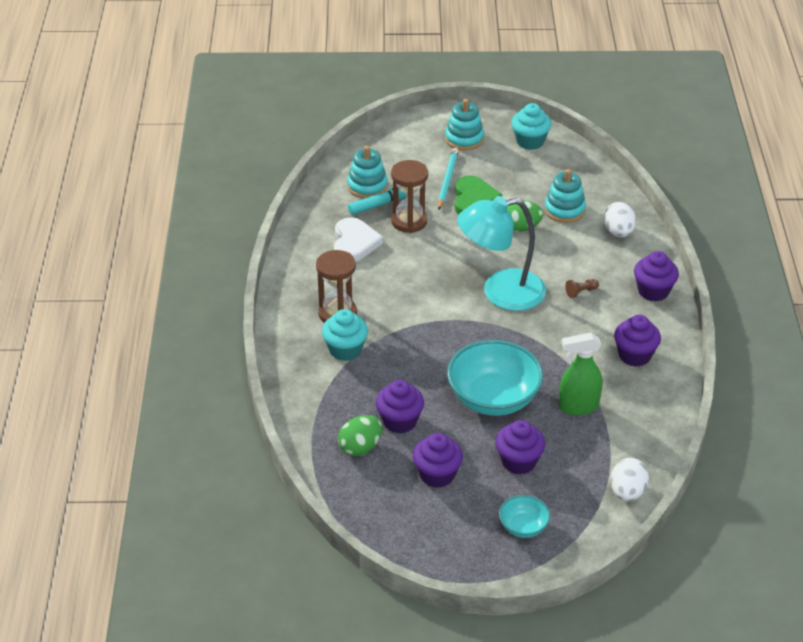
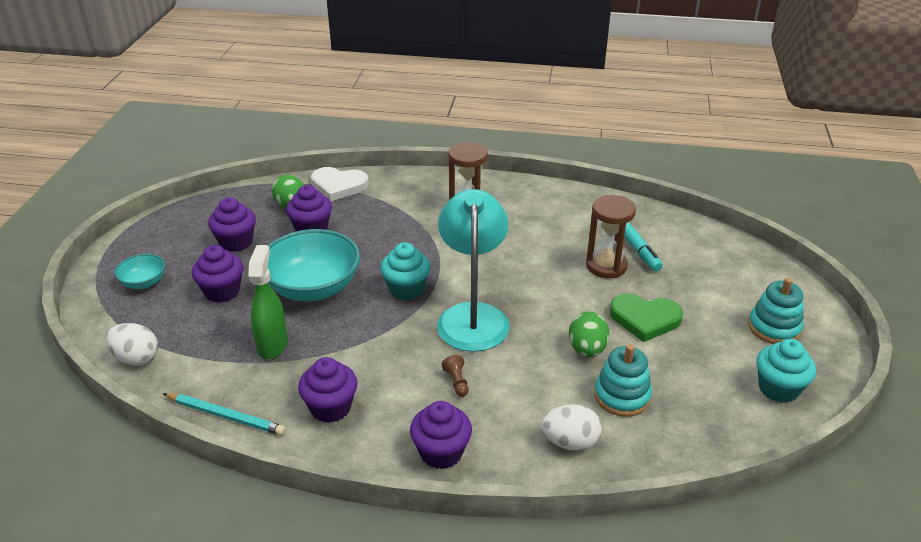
camera: 100 degrees right, 5 degrees down
turquoise cupcake [322,309,368,361] -> turquoise cupcake moved to [380,242,431,300]
white heart [334,217,383,262] -> white heart moved to [311,167,369,201]
turquoise stacking toy [347,146,388,199] -> none
turquoise pencil [438,148,459,210] -> turquoise pencil moved to [163,393,286,436]

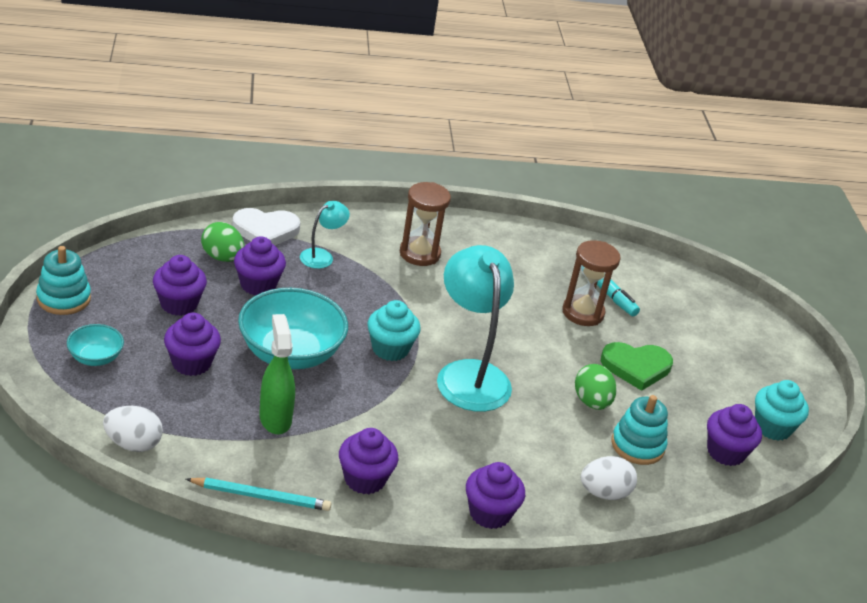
camera: 20 degrees left, 0 degrees up
brown pawn [442,355,469,397] -> none
turquoise stacking toy [748,278,804,344] -> turquoise stacking toy moved to [36,246,91,315]
none -> turquoise lamp [300,201,350,269]
none -> purple cupcake [707,404,762,466]

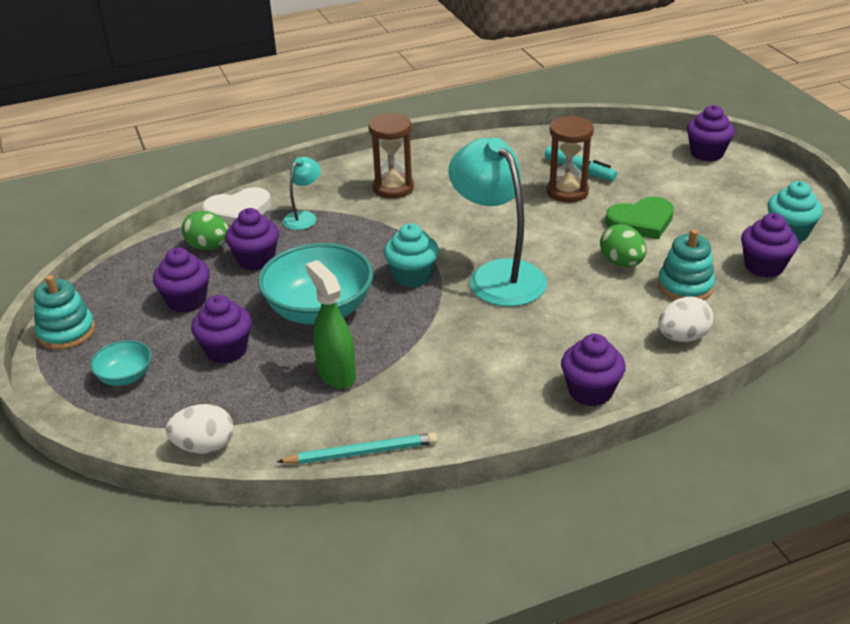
camera: 10 degrees left, 0 degrees up
purple cupcake [339,428,398,494] -> purple cupcake moved to [687,105,735,162]

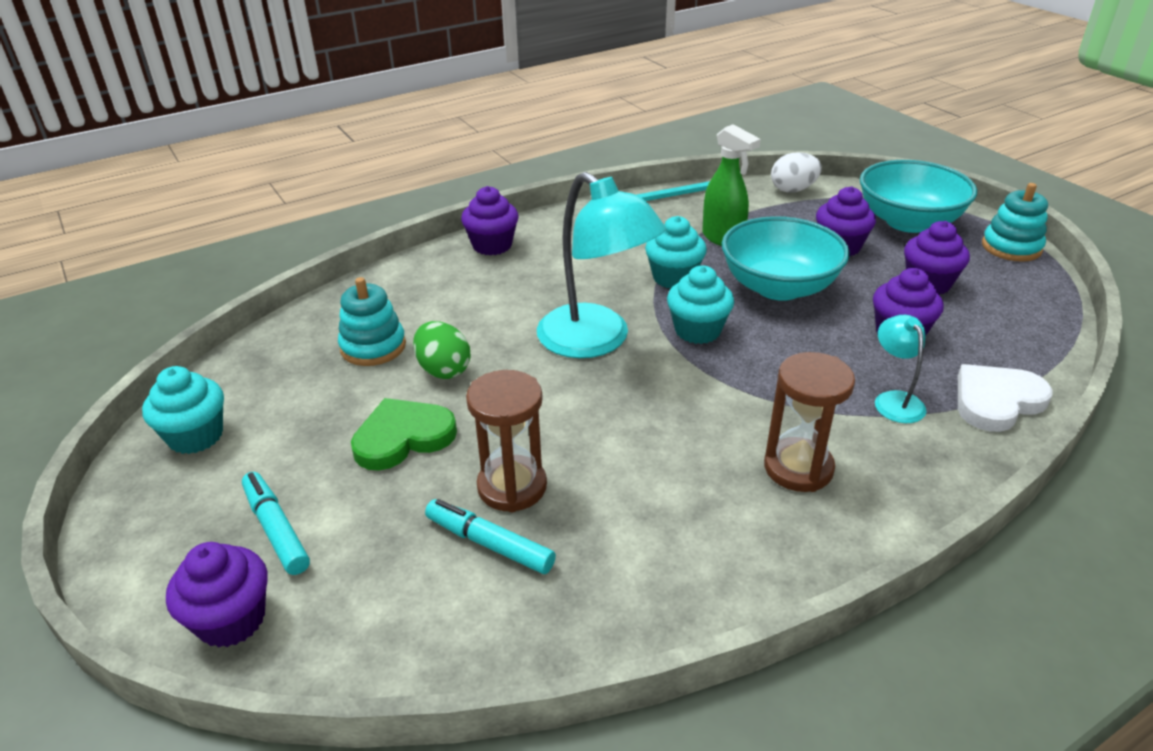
camera: 170 degrees right, 0 degrees up
turquoise bowl [90,340,152,386] -> turquoise bowl [860,160,978,233], size x2.02
green egg [182,211,229,250] -> none
turquoise lamp [283,157,321,230] -> turquoise lamp turned 150 degrees clockwise [875,315,927,423]
white egg [658,297,713,342] -> none
purple cupcake [741,213,799,278] -> none
none -> turquoise marker [242,472,310,575]
none -> turquoise cupcake [645,216,707,288]

